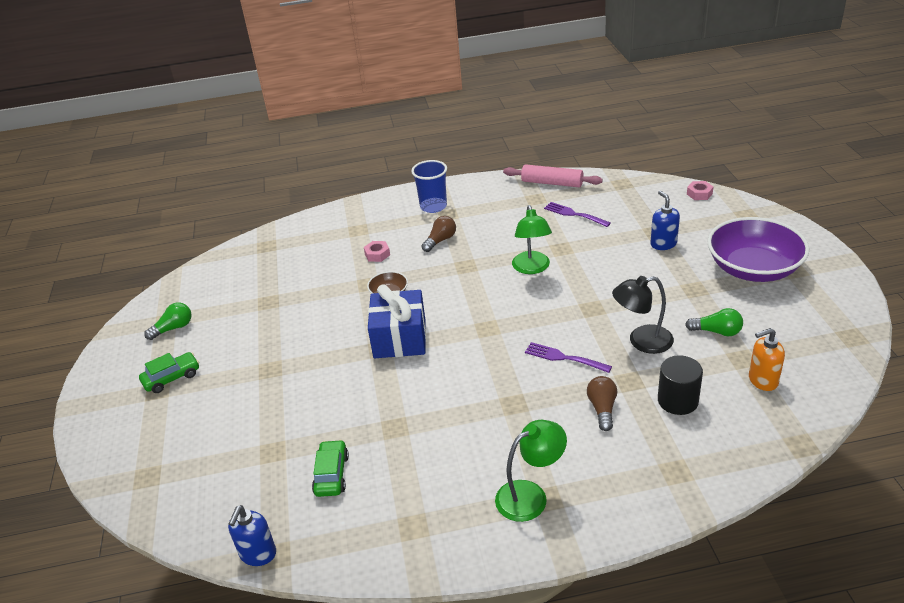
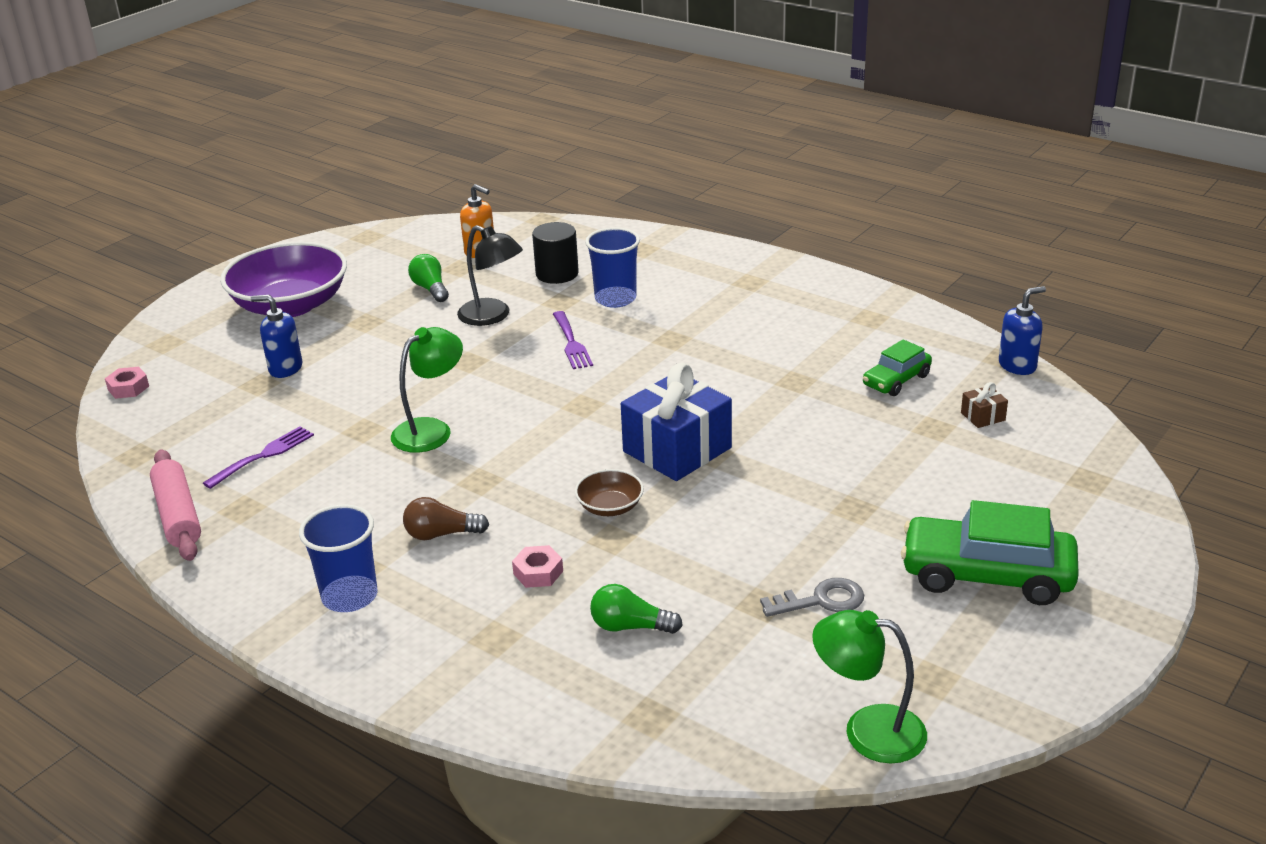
camera: 135 degrees left, 5 degrees down
green car [139,352,199,393] -> green car [901,500,1079,605], size x1.78
green light bulb [144,302,192,340] -> green light bulb moved to [590,584,683,634]
green lamp [495,420,567,522] -> green lamp moved to [812,610,927,763]
purple fork [544,202,611,227] -> purple fork turned 135 degrees counterclockwise [203,426,314,489]
brown light bulb [587,376,617,431] -> blue cup [585,227,640,308]
blue soap dispenser [650,191,680,250] -> blue soap dispenser turned 75 degrees clockwise [251,295,302,378]
none -> grey key [760,578,864,617]
none -> brown gift [961,382,1008,428]

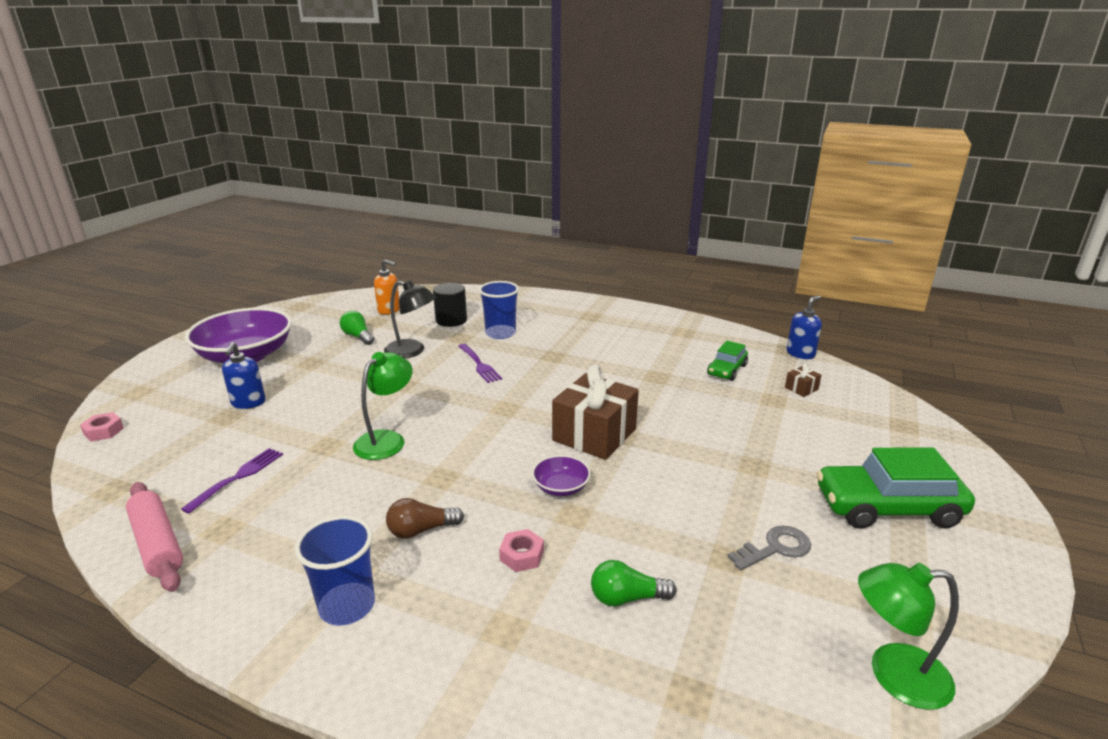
camera: 15 degrees left, 5 degrees down
blue soap dispenser [251,295,302,378] -> blue soap dispenser turned 90 degrees counterclockwise [222,342,266,409]
brown bowl [575,469,644,516] -> purple bowl [532,455,591,496]
blue gift [621,363,732,481] -> brown gift [552,364,639,460]

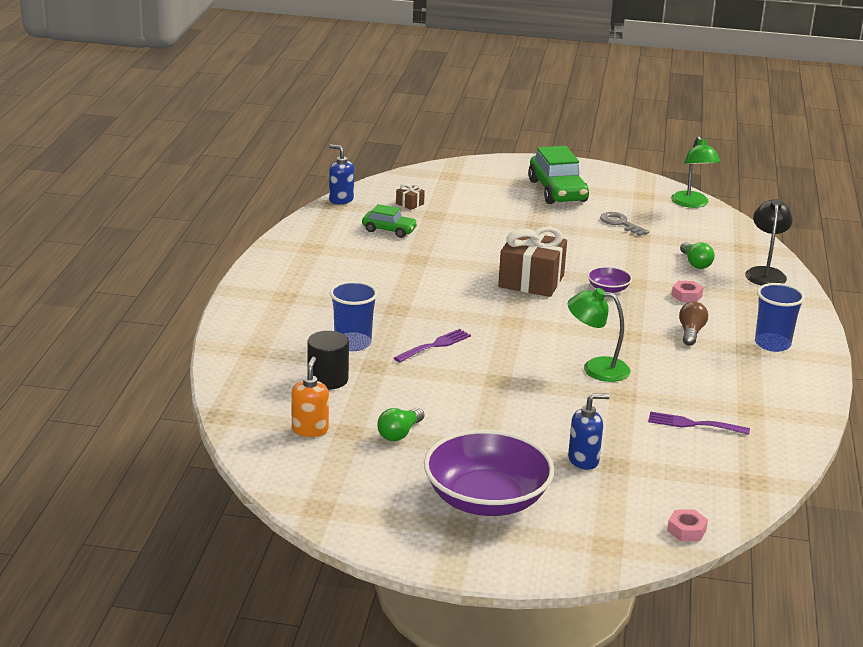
camera: 105 degrees left, 0 degrees up
pink rolling pin [126,482,183,592] -> none
black lamp [384,280,436,358] -> black lamp moved to [745,199,793,286]
brown light bulb [386,498,464,538] -> brown light bulb turned 135 degrees counterclockwise [679,301,708,346]

